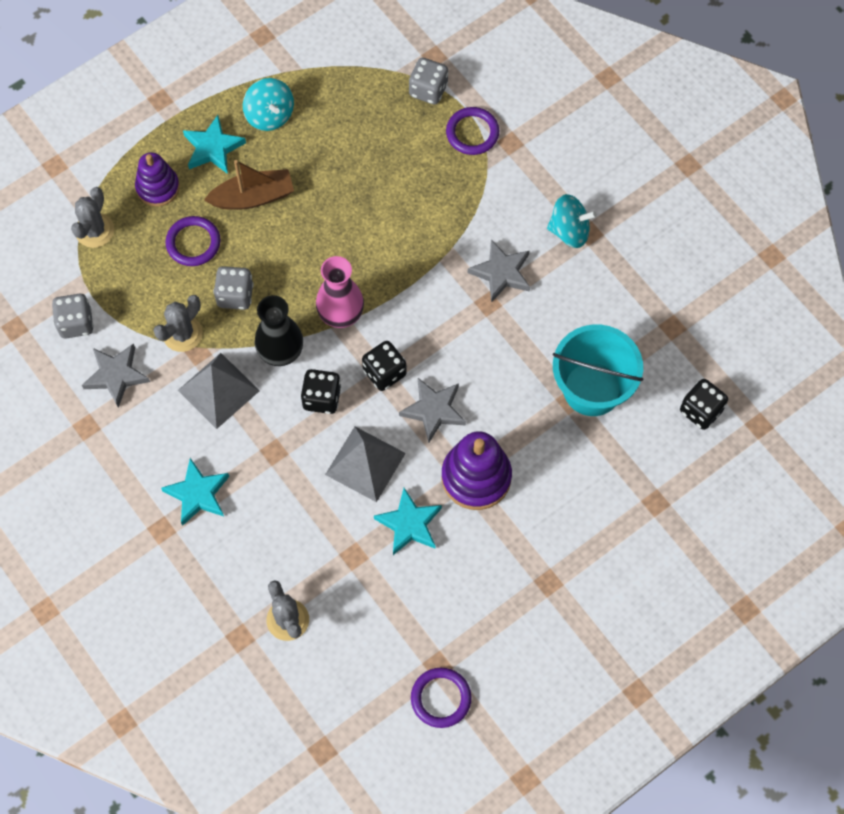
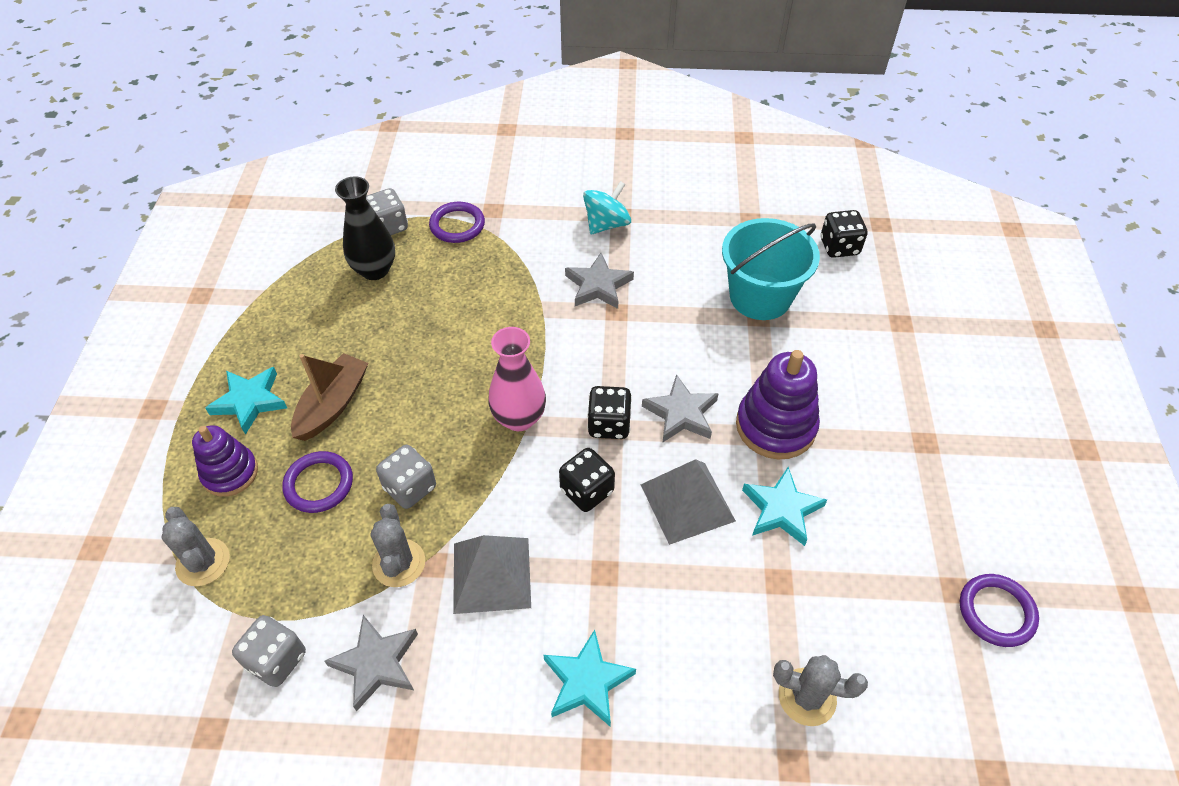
camera: 50 degrees left, 15 degrees down
turquoise spinning top [243,78,294,131] -> none
black vase [255,295,303,366] -> black vase moved to [335,176,395,280]

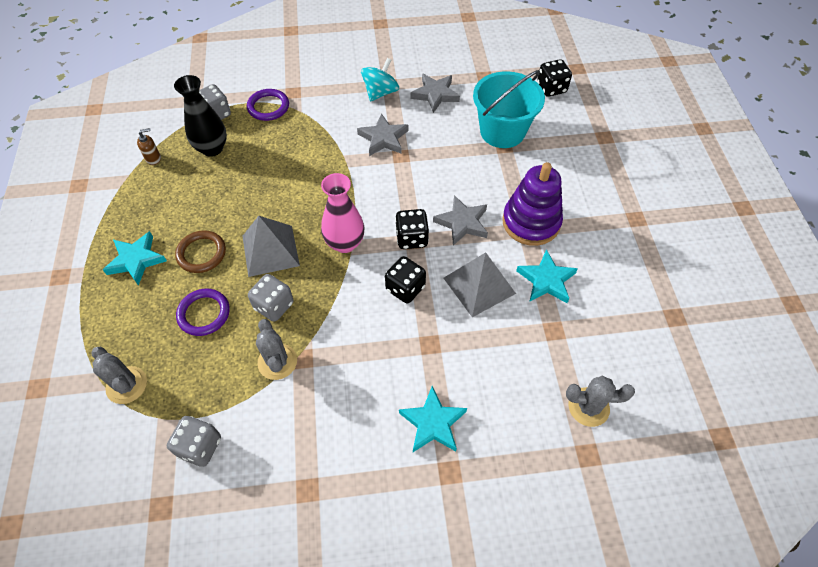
camera: 10 degrees left, 5 degrees up
purple stacking toy [192,425,258,497] -> none
brown boat [291,353,368,441] -> brown ring [175,230,226,273]
grey star [324,615,418,711] -> grey star moved to [410,73,460,113]
grey pyramid [453,535,531,614] -> grey pyramid moved to [242,216,300,277]
purple ring [960,574,1039,647] -> none
none -> brown soap dispenser [137,128,161,165]

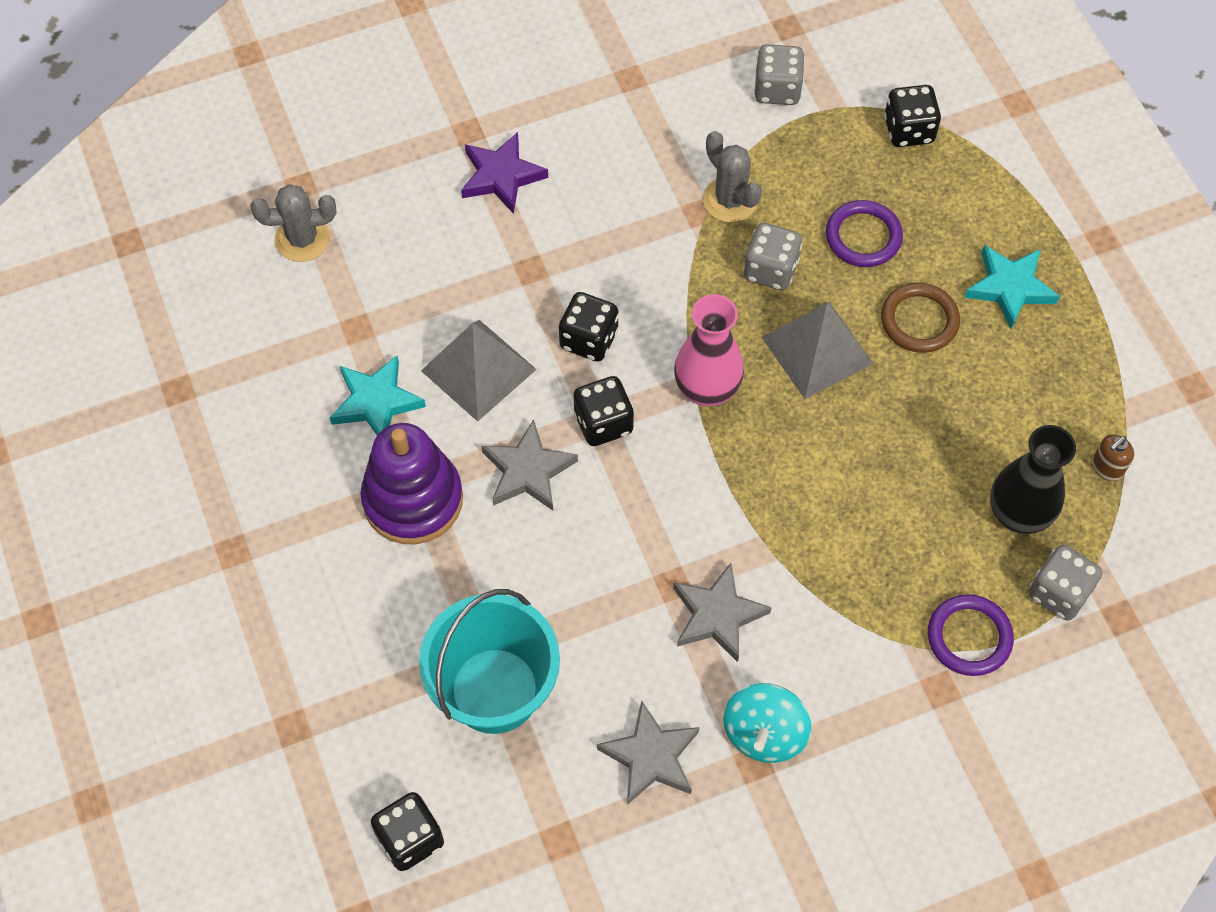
camera: 165 degrees right, 5 degrees up
grey cactus [91,347,147,404] -> black dice [884,85,941,147]
turquoise star [399,386,467,452] -> purple star [461,132,548,214]

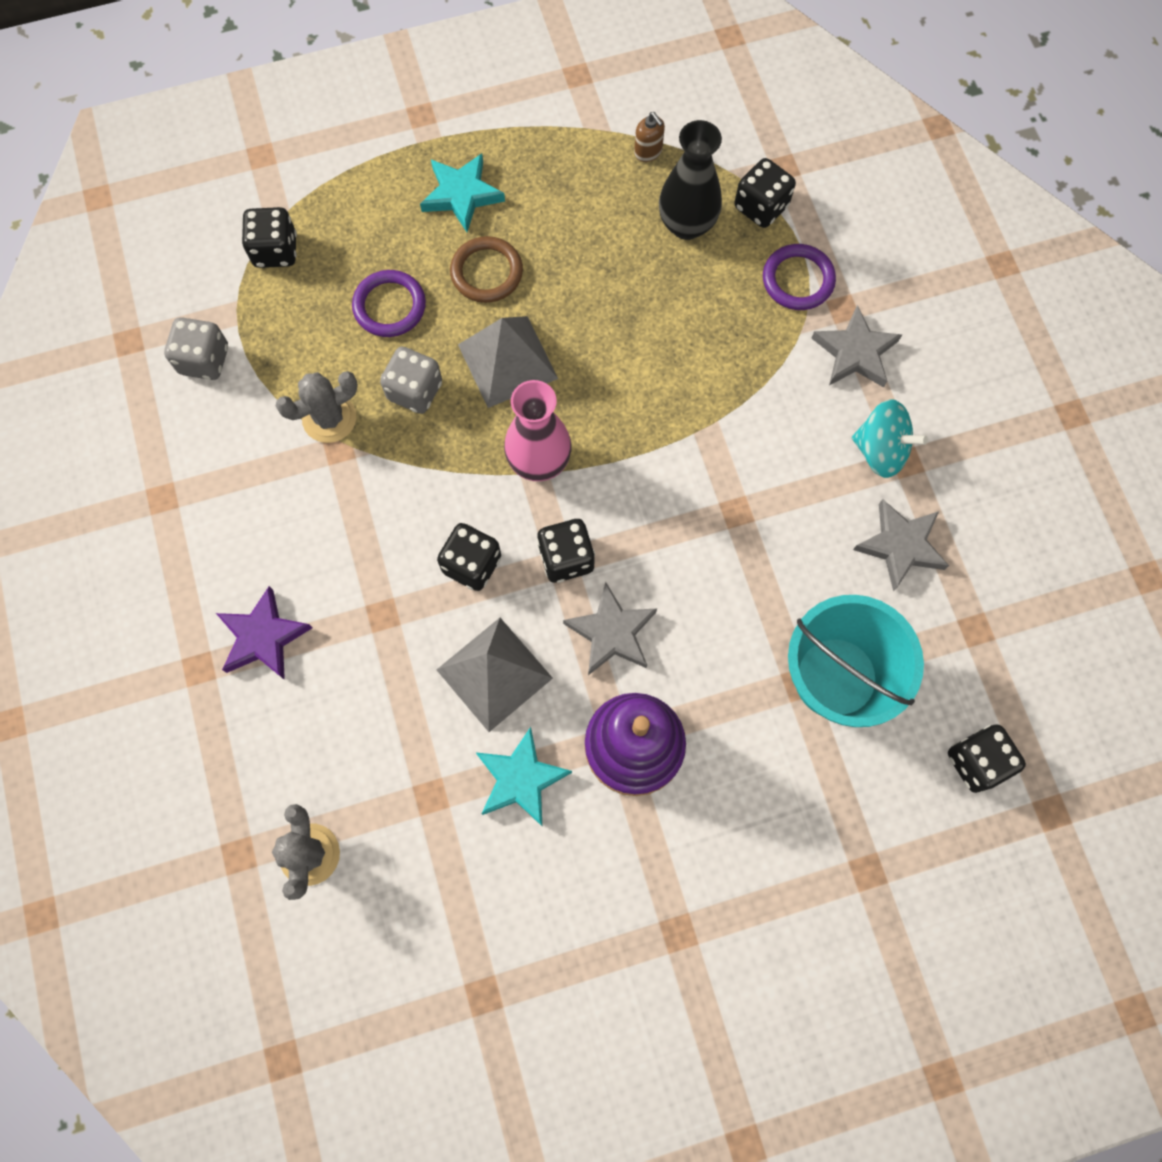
camera: 85 degrees left, 10 degrees up
grey star [673,563,772,662] -> grey star moved to [811,305,902,388]
grey dice [1029,545,1103,621] -> black dice [735,158,796,228]

